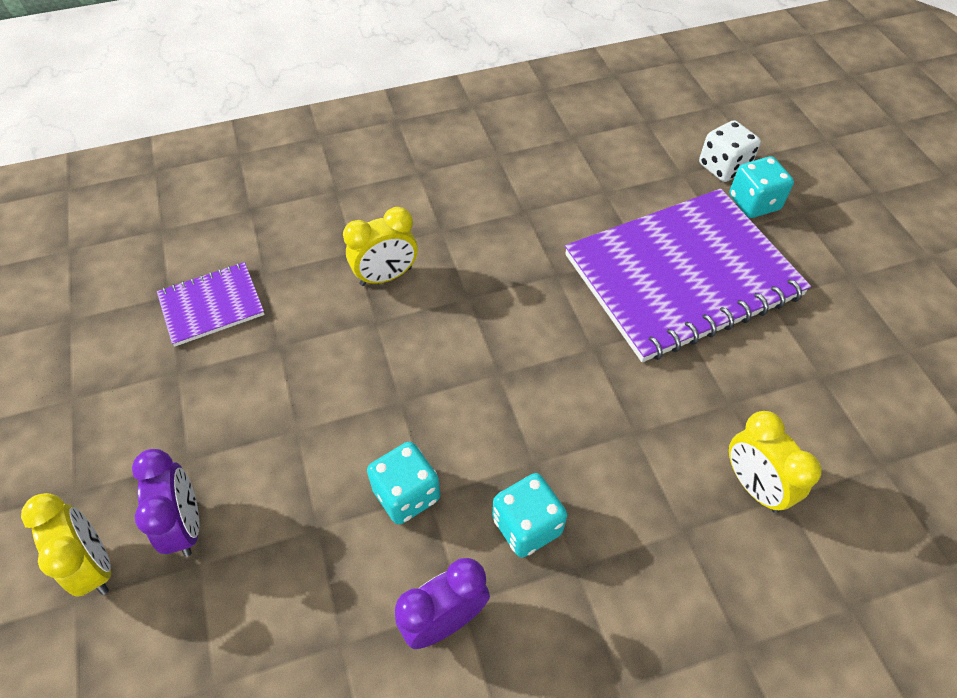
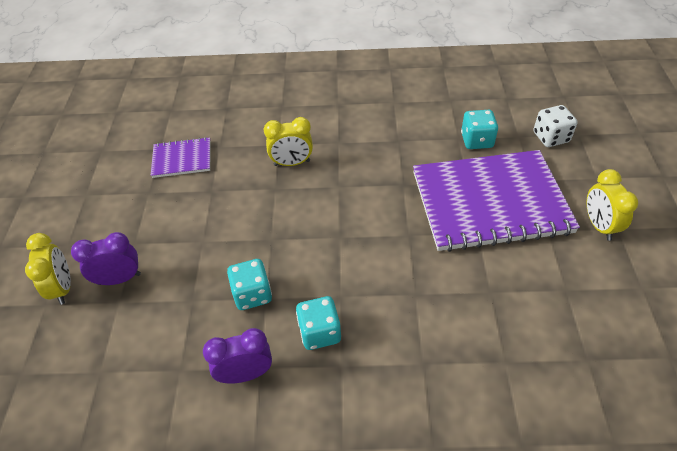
camera: 20 degrees right, 5 degrees down
purple clock [132,449,199,557] -> purple clock turned 105 degrees counterclockwise [71,232,141,285]
yellow clock [729,411,822,513] -> yellow clock moved to [587,169,638,241]
turquoise dice [730,156,794,218] -> turquoise dice moved to [461,110,498,149]

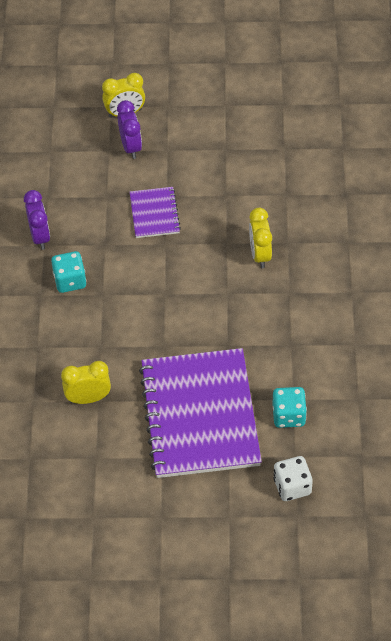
camera: 90 degrees right, 5 degrees up
purple notebook [151,137,210,178] -> purple notebook moved to [130,187,181,238]
turquoise dice [227,259,272,310] -> none
yellow clock [587,169,638,241] -> yellow clock moved to [61,361,111,404]

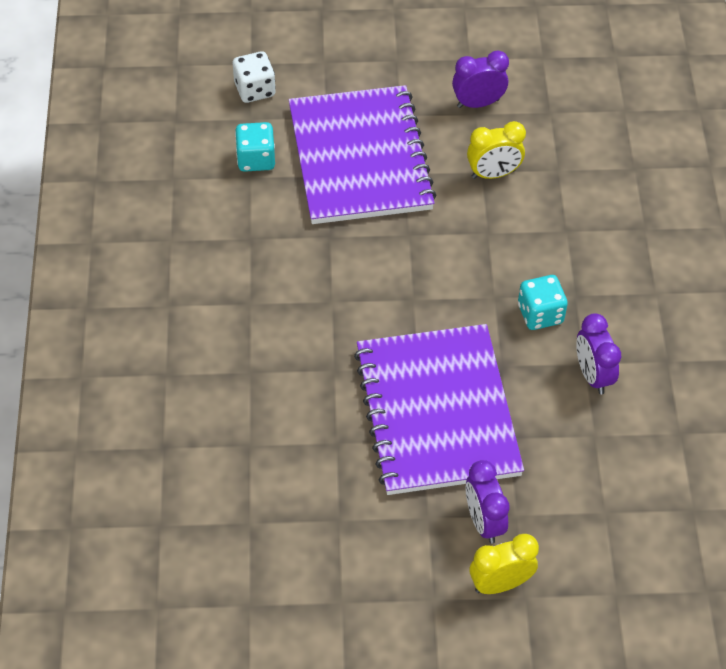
camera: 175 degrees right, 0 degrees up
purple notebook [130,187,181,238] -> purple notebook [354,324,524,495], size x2.16
yellow clock [249,208,272,268] -> none
none -> purple clock [452,50,509,108]

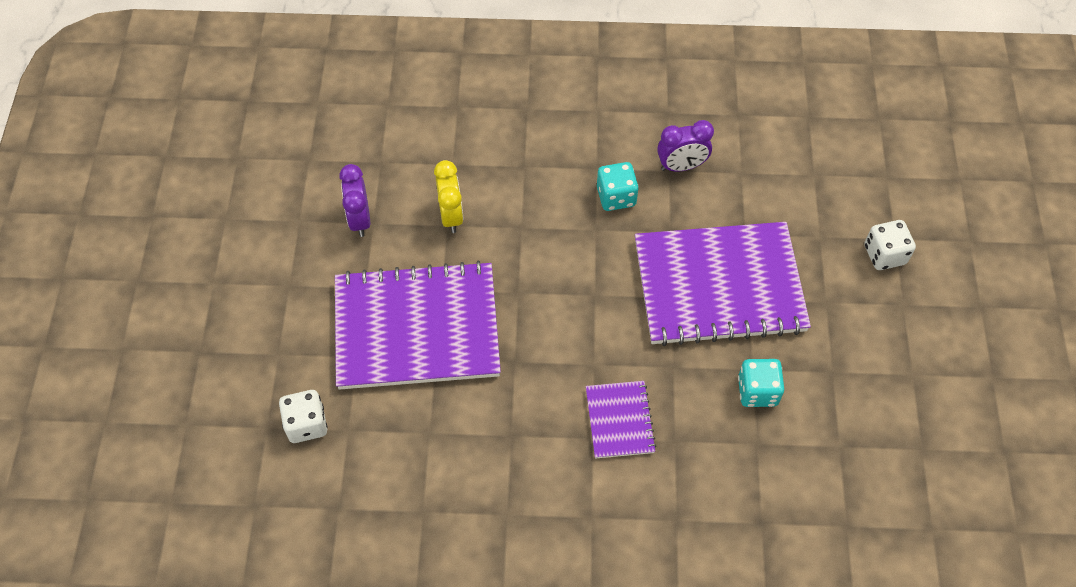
camera: 85 degrees left, 5 degrees up
turquoise dice [235,122,275,172] -> turquoise dice moved to [738,359,784,407]
purple clock [466,460,510,544] -> none
yellow clock [470,534,539,594] -> white dice [864,220,916,270]
none -> purple notebook [586,381,656,459]

